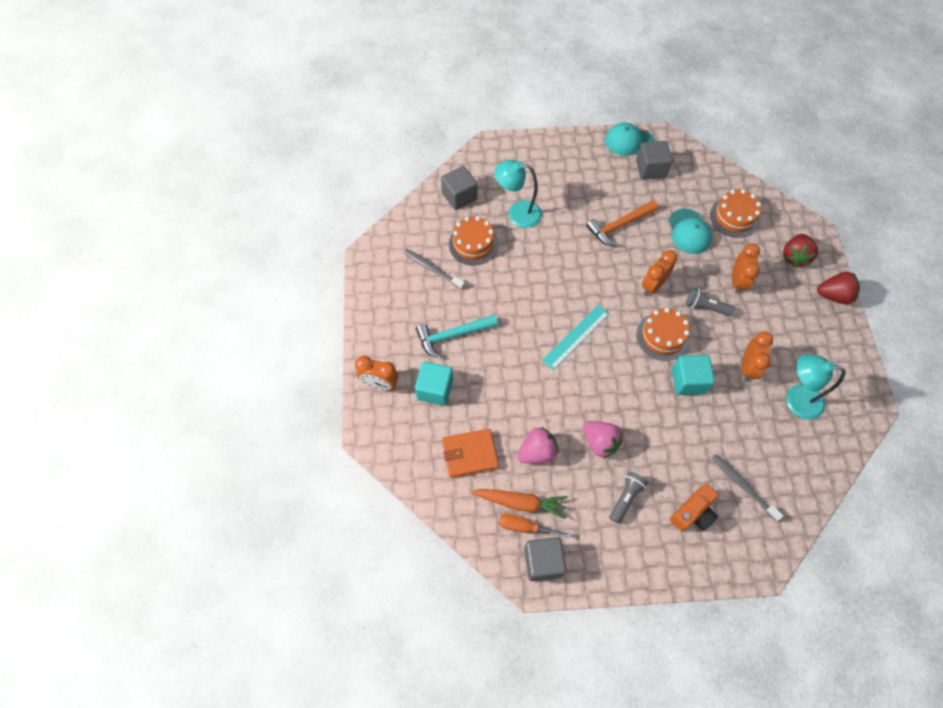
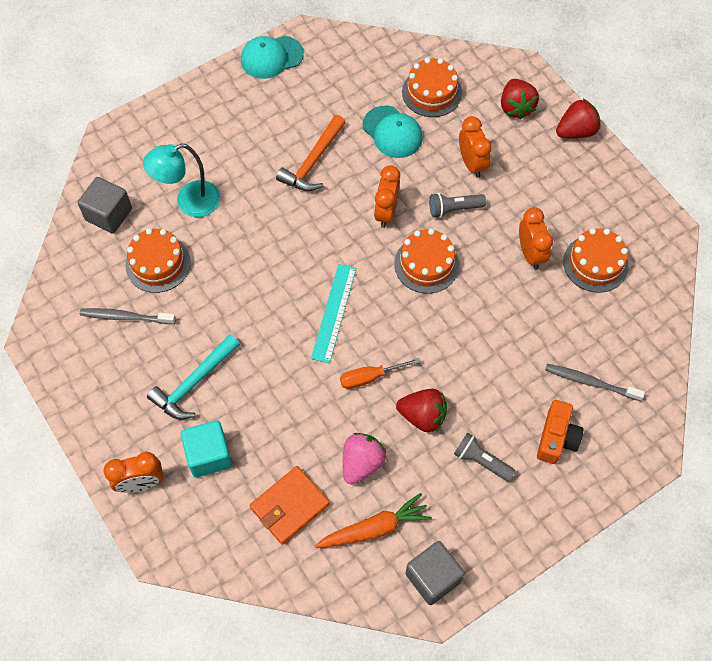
camera: 30 degrees left, 0 degrees up
orange screwdriver [499,514,571,538] -> orange screwdriver moved to [340,358,420,389]
pink strawberry [583,421,622,459] -> red strawberry [396,389,447,432]
grey flashlight [609,472,648,524] -> grey flashlight turned 60 degrees counterclockwise [454,432,516,482]
grey cube [636,141,672,180] -> none
turquoise cube [672,355,715,395] -> none
turquoise lamp [786,354,846,420] -> orange cake [563,228,629,293]

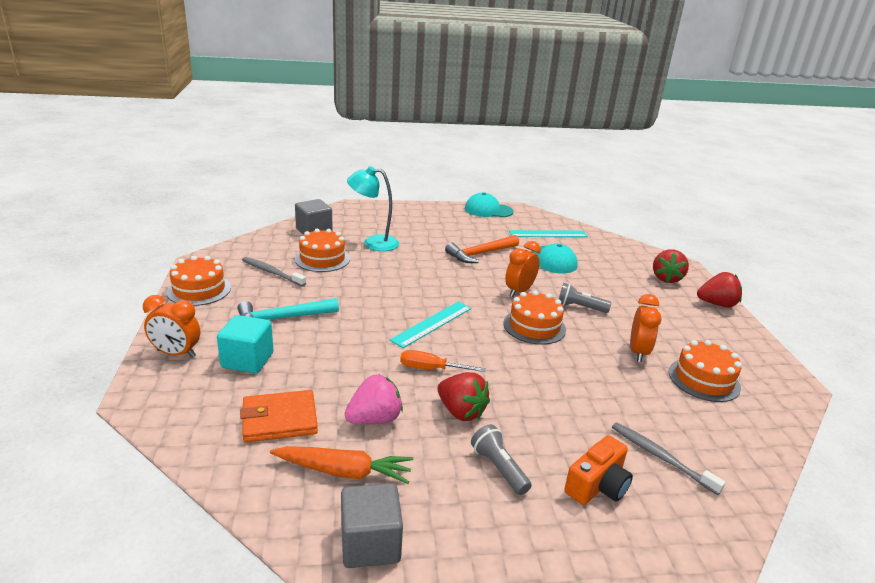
camera: 25 degrees right, 35 degrees down
orange cake [402,58,462,117] -> orange cake moved to [167,256,231,306]
orange clock [459,116,492,178] -> none
none -> turquoise ruler [509,230,588,237]

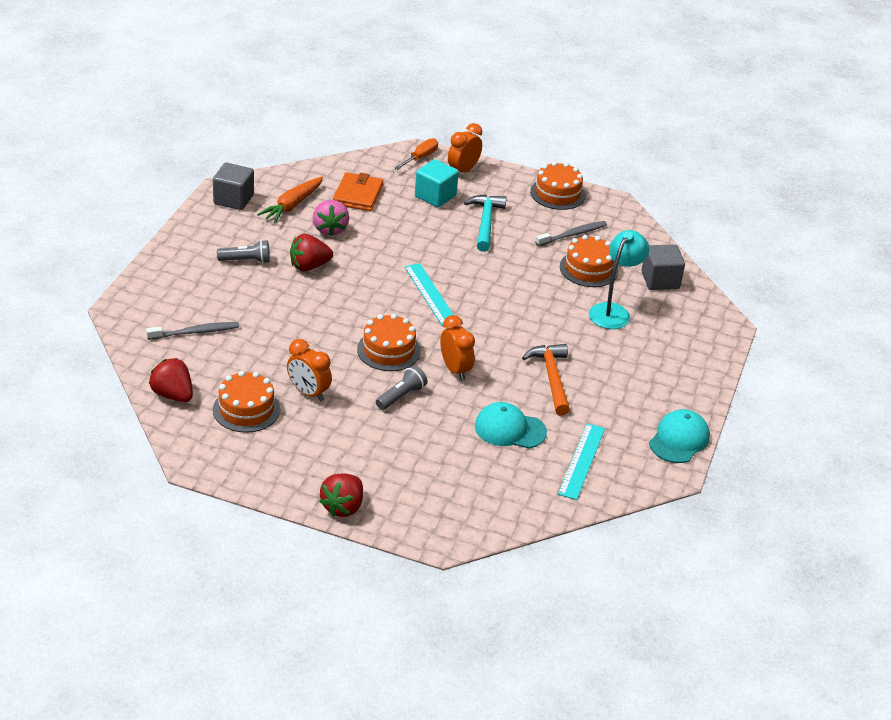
camera: 115 degrees right, 10 degrees up
orange screwdriver [400,350,486,372] -> orange screwdriver moved to [394,138,438,170]
orange camera [564,435,633,505] -> none
red strawberry [653,249,689,283] -> red strawberry moved to [149,358,193,402]

